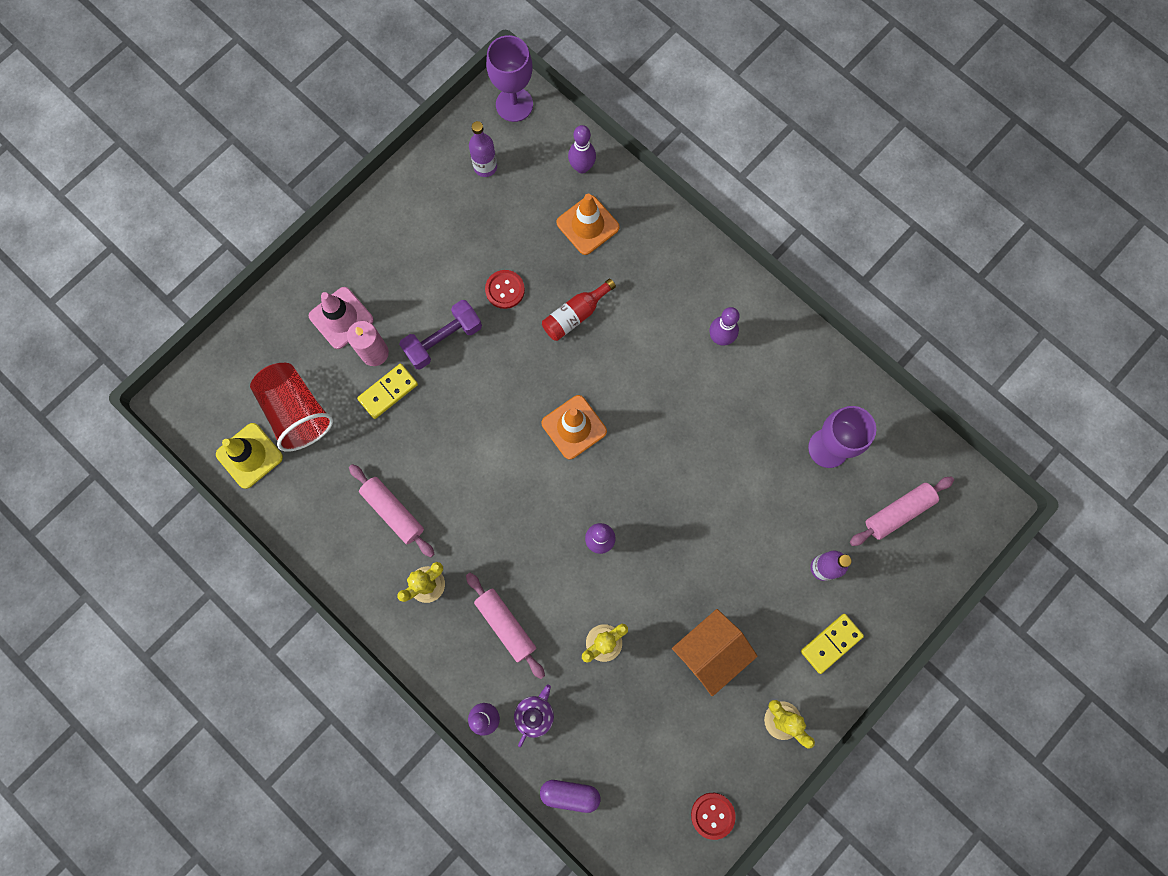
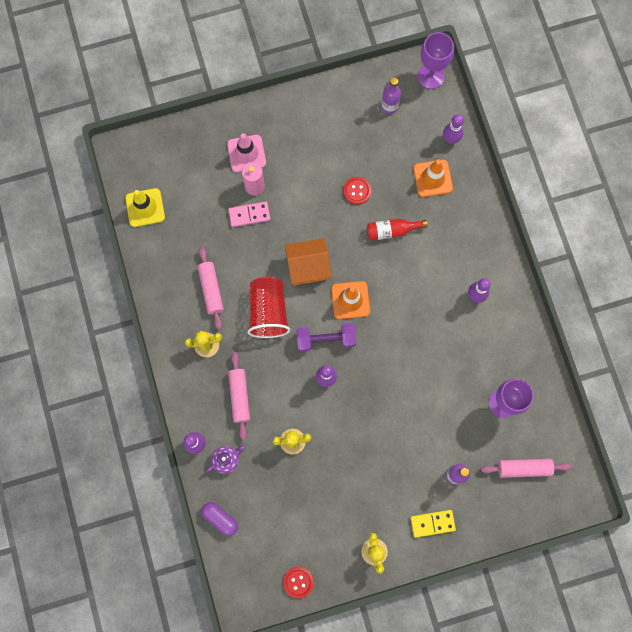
camera: 30 degrees right, 0 degrees up
red cup [250,363,333,452] -> red cup moved to [248,277,290,338]
yellow domino [357,364,418,419] -> pink domino [228,202,270,227]
purple dumbbell [399,300,482,369] -> purple dumbbell moved to [296,323,356,352]
orange house [672,609,758,696] -> orange house moved to [285,238,332,285]

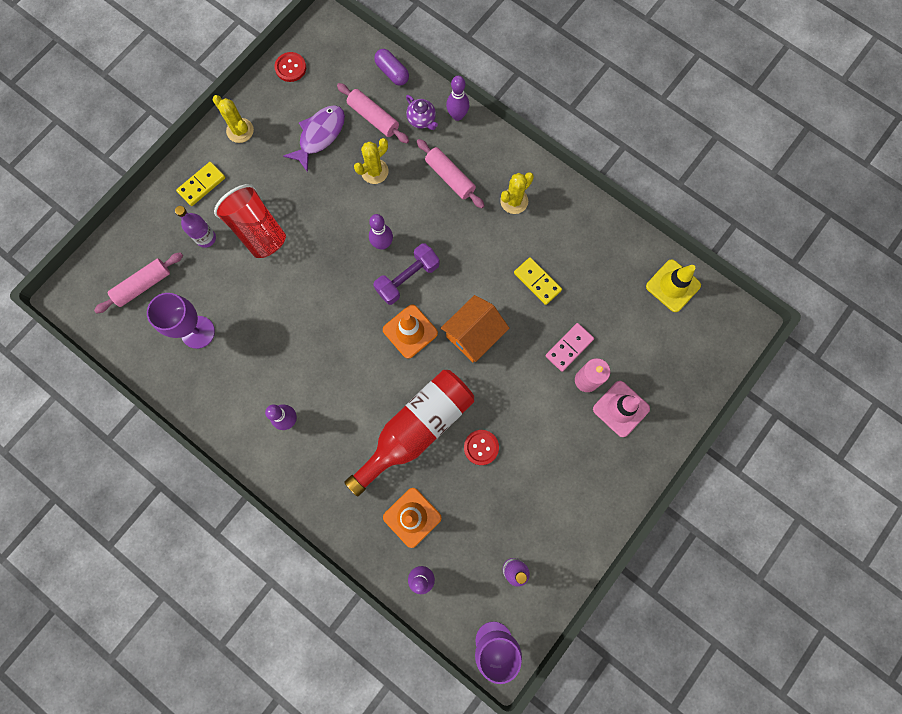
camera: 145 degrees right, 0 degrees up
pink rolling pin [198,247,224,330] -> pink rolling pin moved to [337,83,409,143]
purple capsule [201,502,238,536] -> purple capsule turned 45 degrees clockwise [374,49,409,86]
purple teapot [206,444,245,474] -> purple teapot turned 60 degrees counterclockwise [406,95,438,130]
red cup [248,277,290,338] -> red cup moved to [214,184,286,258]
red bottle [367,219,427,241] -> red bottle [344,370,474,496], size x2.03
none -> purple fish [283,105,345,173]
none -> yellow domino [514,257,562,305]

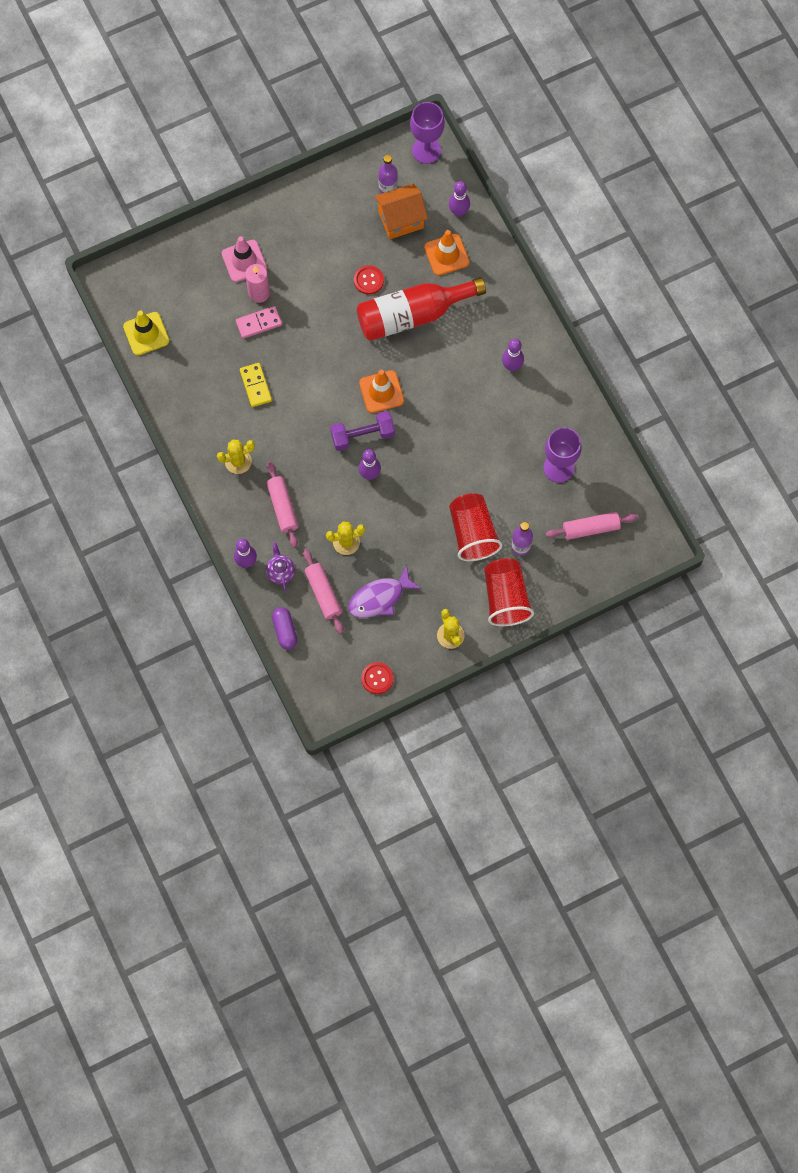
camera: 155 degrees left, 5 degrees down
yellow domino [176,162,226,206] -> red cup [484,558,534,626]
orange house [441,295,510,362] -> orange house moved to [374,184,428,239]

